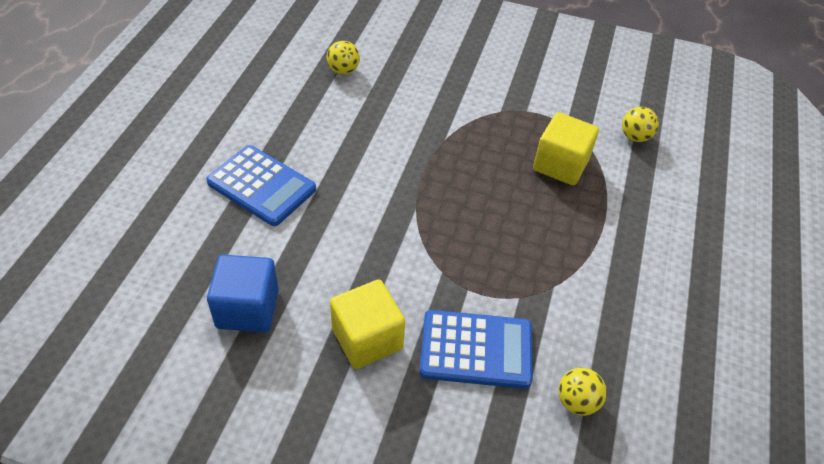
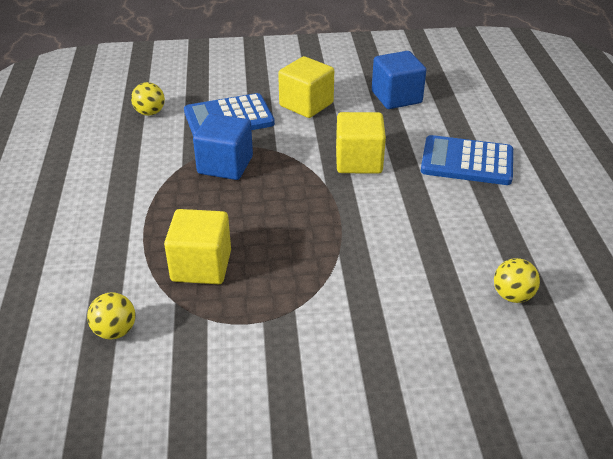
camera: 160 degrees right, 10 degrees down
none -> blue cube [193,114,253,180]
none -> yellow cube [336,112,386,174]

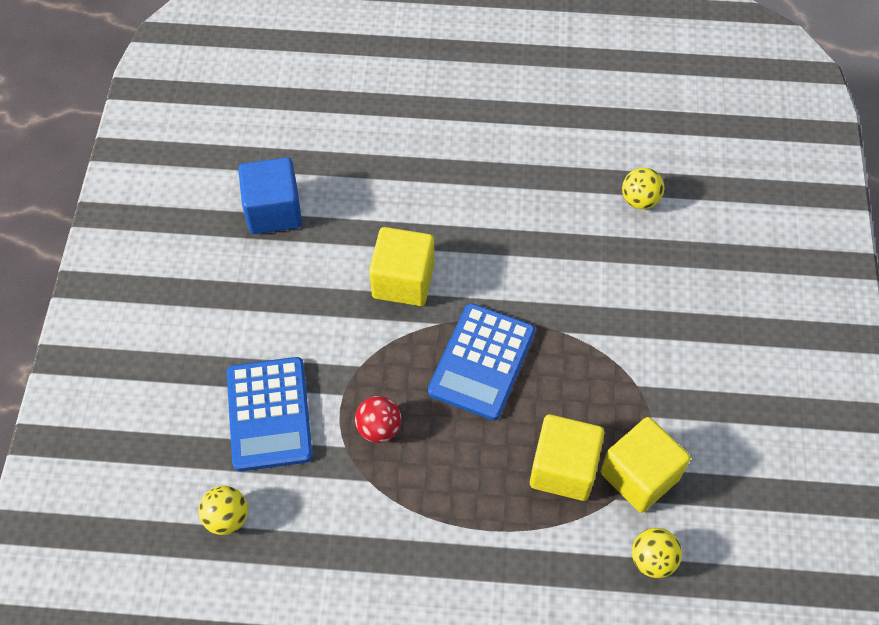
camera: 80 degrees left, 20 degrees up
blue cube [193,114,253,180] -> red ball [355,396,401,443]
yellow cube [278,56,334,118] -> yellow cube moved to [601,417,691,513]
blue calculator [421,135,513,185] -> blue calculator moved to [428,303,535,420]

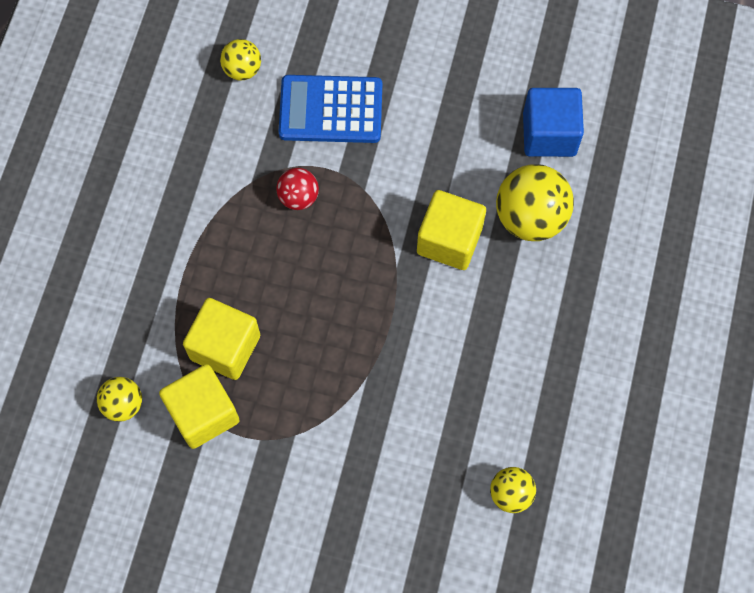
camera: 100 degrees right, 10 degrees up
blue calculator [428,303,535,420] -> none
none -> yellow ball [496,164,574,241]

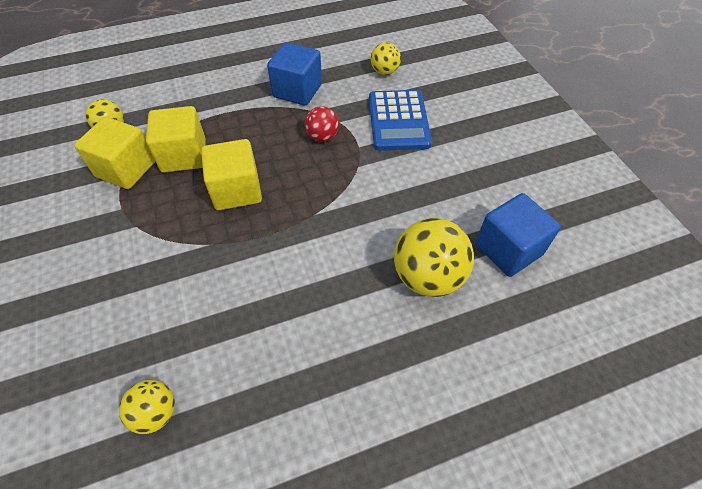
camera: 55 degrees right, 15 degrees down
blue calculator [279,75,382,143] -> blue calculator turned 150 degrees counterclockwise [369,90,432,151]
yellow cube [417,190,486,270] -> yellow cube moved to [201,139,262,210]
none -> blue cube [267,42,322,105]

